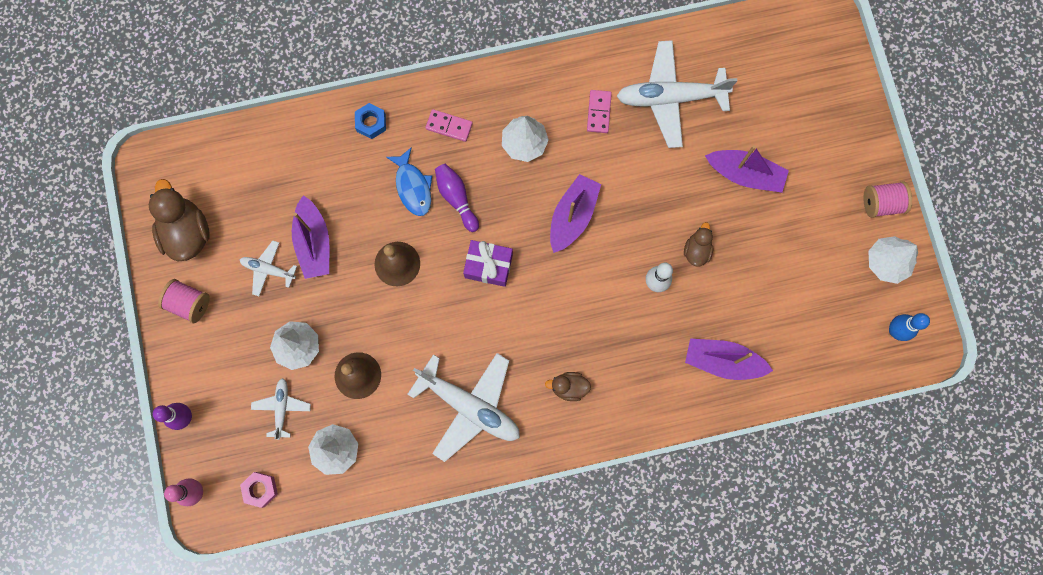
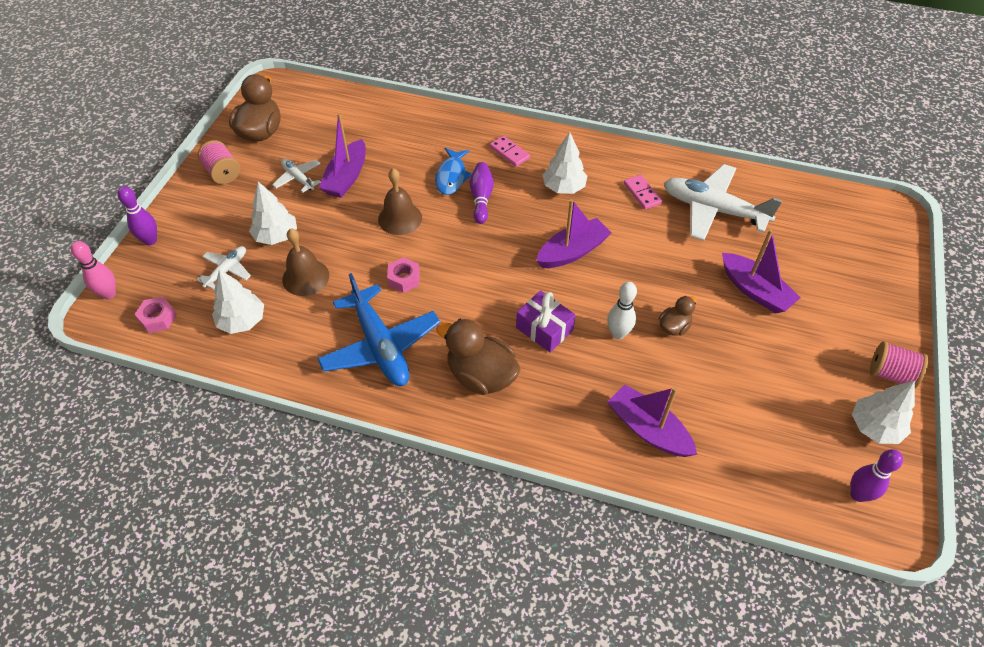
camera: 30 degrees right, 25 degrees down
blue nut [355,103,386,139] -> none
white plane [407,353,520,462] -> blue plane [317,273,440,386]
purple gift [463,240,513,287] -> purple gift moved to [516,290,576,352]
brown duck [545,372,591,401] -> brown duck [436,319,521,395], size x1.86
pink domino [587,90,612,133] -> pink domino turned 60 degrees counterclockwise [624,175,662,210]
blue bowling pin [889,313,930,341] -> purple bowling pin [850,449,903,502]
none -> pink nut [387,257,420,293]

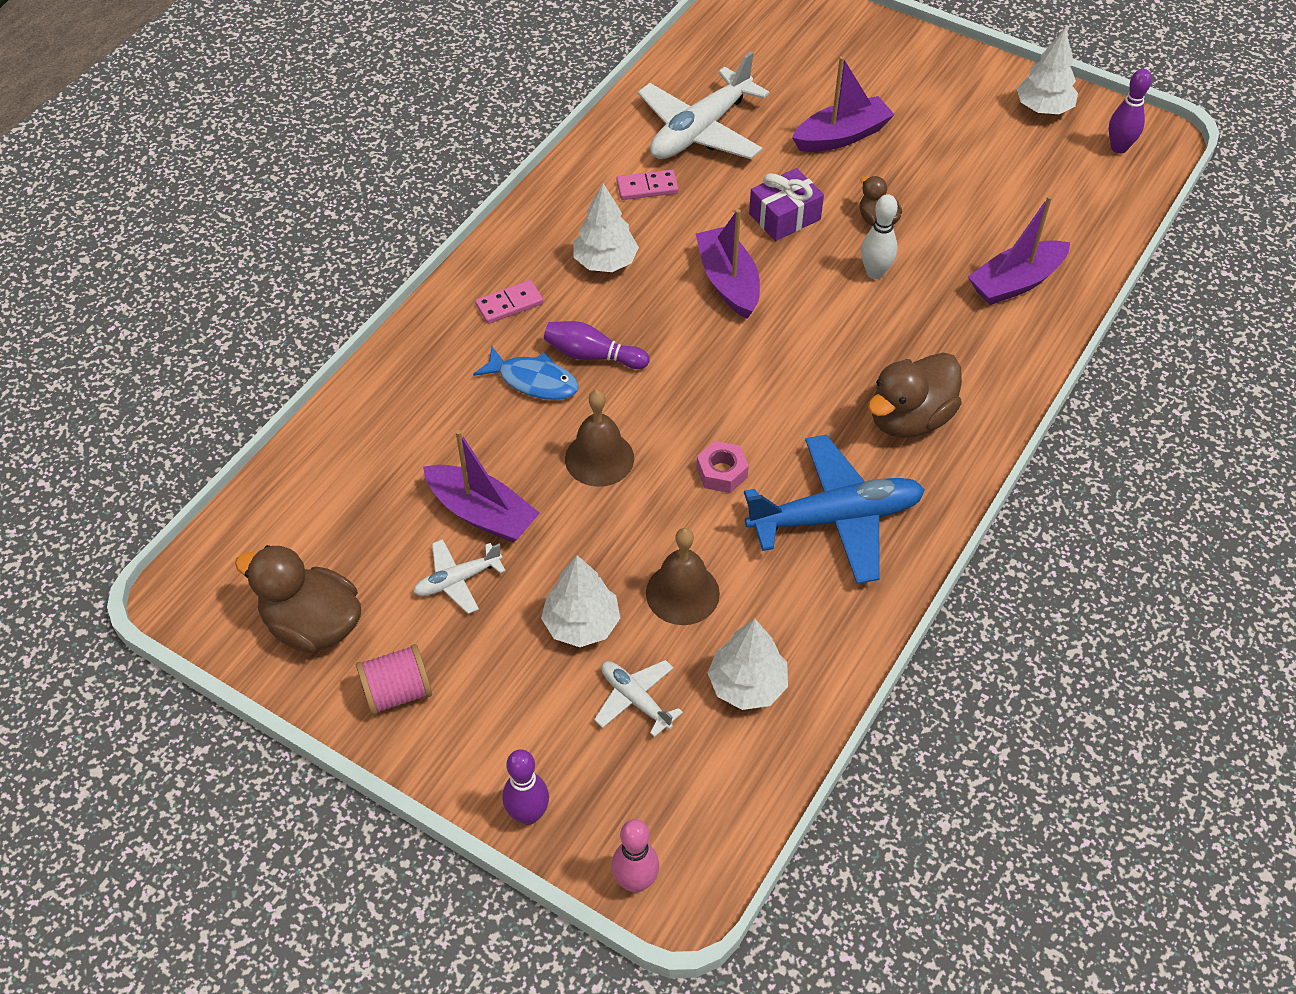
camera: 75 degrees left, 0 degrees up
pink nut [134,297,177,333] -> none
purple gift [516,290,576,352] -> purple gift moved to [749,168,824,241]
pink spool [870,341,928,388] -> none

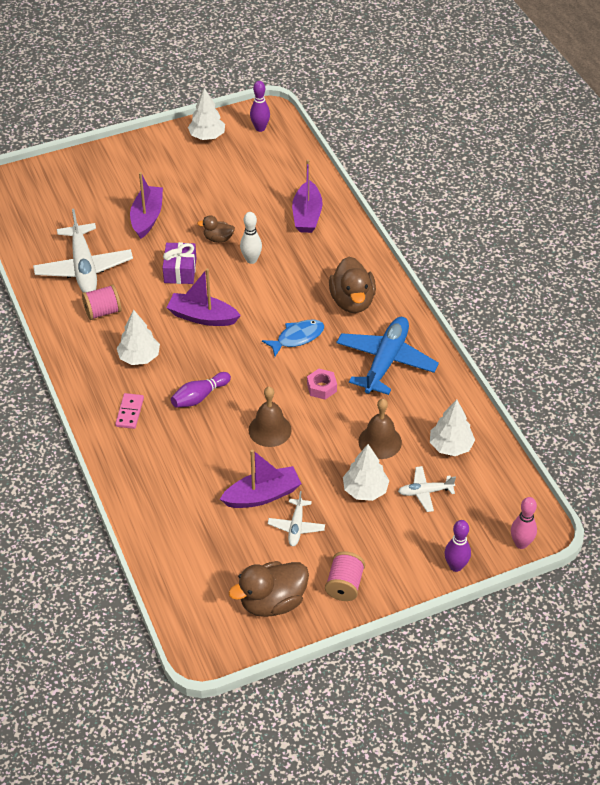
camera: 55 degrees left, 5 degrees down
blue fish [473,346,579,400] -> blue fish moved to [262,320,324,356]
pink domino [616,170,678,200] -> pink spool [82,284,121,320]

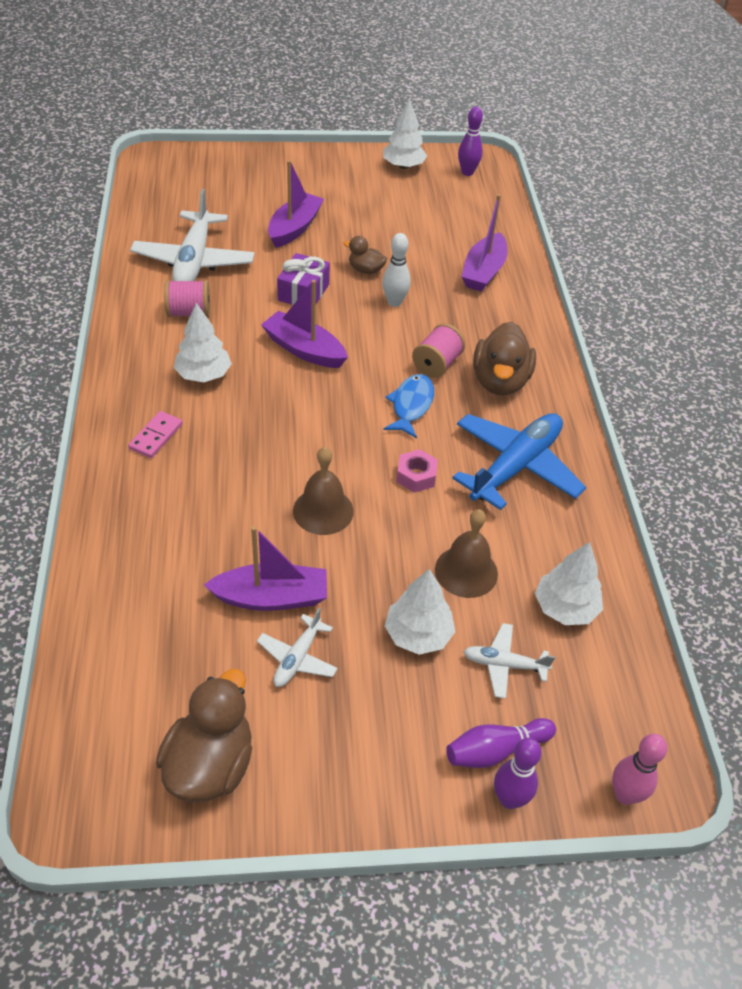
camera: 15 degrees right, 0 degrees up
purple bowling pin [171,372,231,408] -> purple bowling pin moved to [446,718,556,768]
brown duck [229,561,309,617] -> brown duck turned 120 degrees clockwise [156,669,252,802]
blue fish [262,320,324,356] -> blue fish turned 60 degrees counterclockwise [383,374,434,438]
pink spool [325,551,365,601] -> pink spool moved to [412,323,465,378]

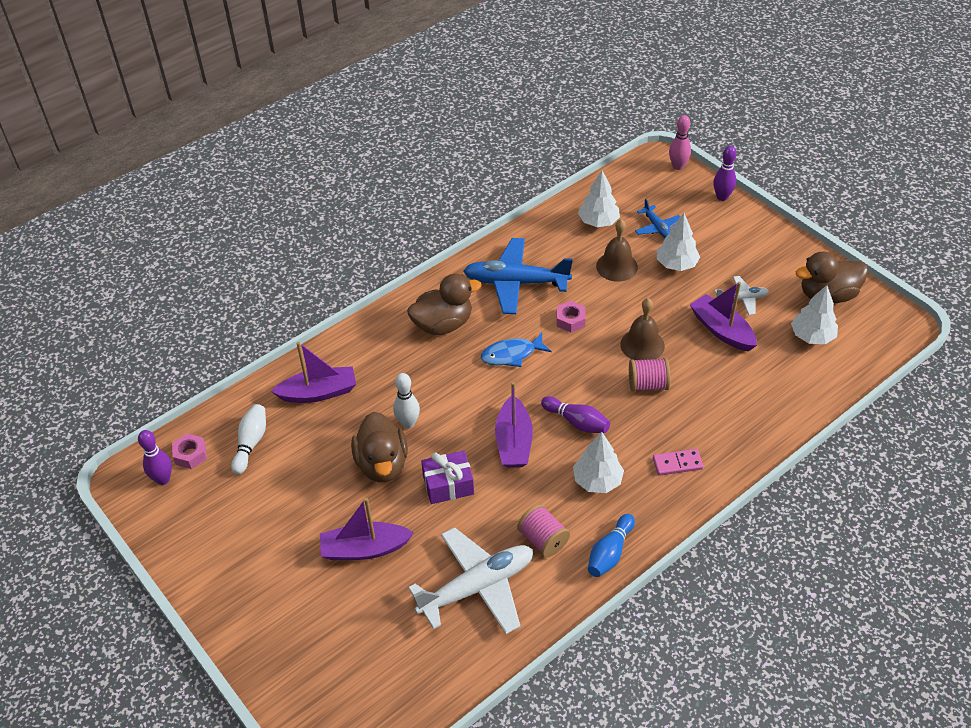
camera: 120 degrees left, 0 degrees up
brown duck [343,236,387,274] -> brown duck [351,412,408,482], size x1.86
white tree [383,98,427,169] -> white tree moved to [791,285,838,344]
pink spool [412,323,465,378] -> pink spool moved to [629,358,670,392]
purple bowling pin [446,718,556,768] -> purple bowling pin moved to [541,396,610,433]
white plane [463,623,555,699] -> blue plane [635,199,680,238]
none -> pink nut [172,433,207,469]
none -> white bowling pin [231,404,266,474]
none -> blue bowling pin [588,514,635,577]

